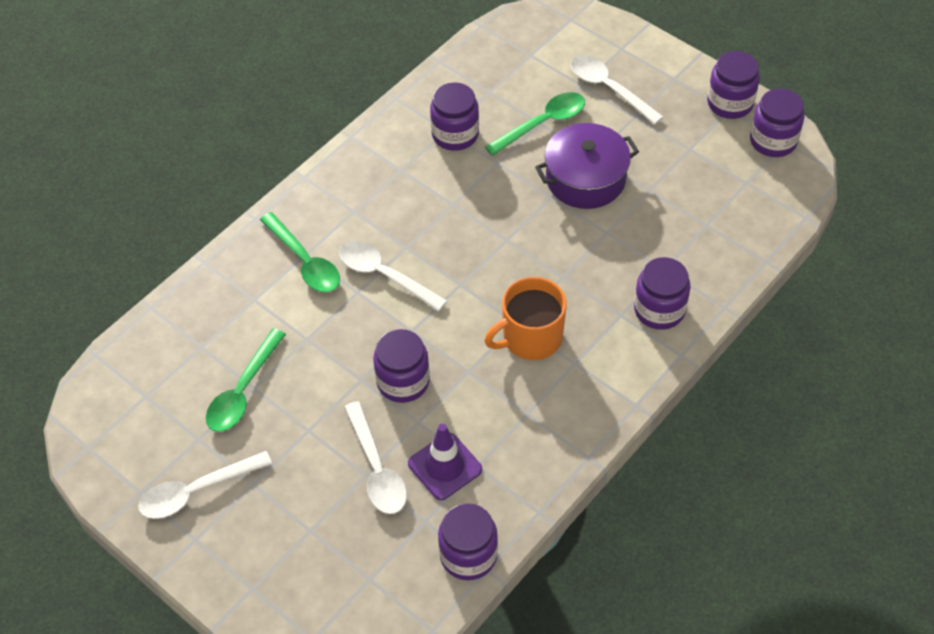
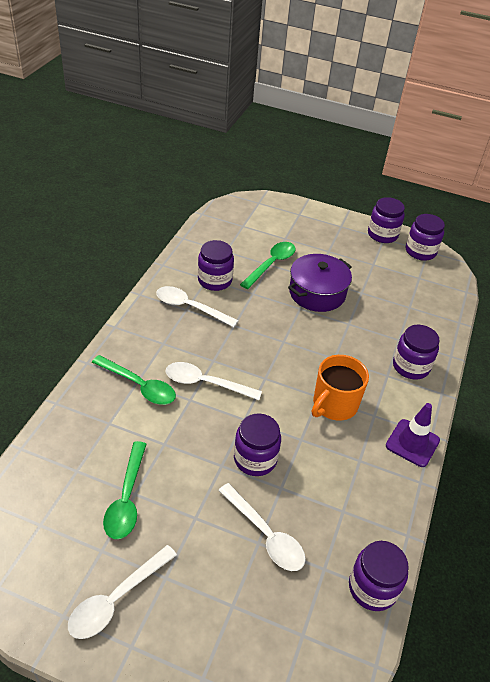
camera: 25 degrees left, 10 degrees down
purple traffic cone [408,424,482,500] -> purple traffic cone moved to [386,403,440,467]
white spoon [571,55,663,125] -> white spoon moved to [156,286,239,327]

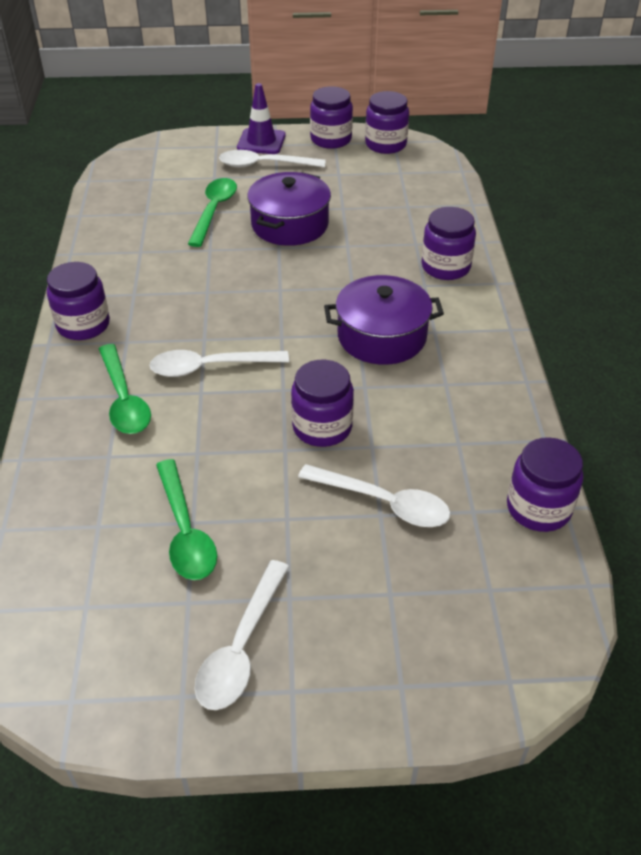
camera: 20 degrees left, 0 degrees up
green spoon [92,355,176,405] -> green spoon turned 60 degrees clockwise [99,344,151,434]
white spoon [156,286,239,327] -> white spoon moved to [219,150,325,167]
purple jar [198,240,234,291] -> purple jar moved to [47,262,110,340]
orange mug [312,355,369,421] -> purple pot [324,275,444,365]
purple traffic cone [386,403,440,467] -> purple traffic cone moved to [237,83,286,154]

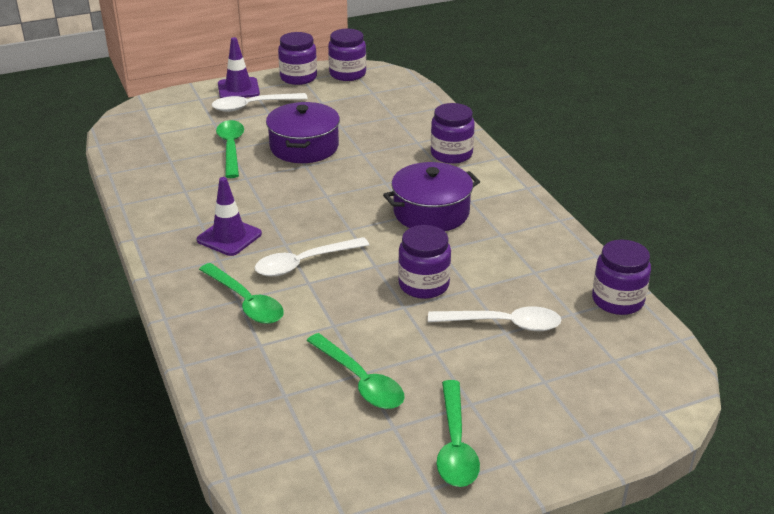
camera: 20 degrees left, 10 degrees down
purple jar [47,262,110,340] -> none
white spoon [195,560,289,710] -> green spoon [436,380,480,487]
none -> purple traffic cone [197,177,262,256]

